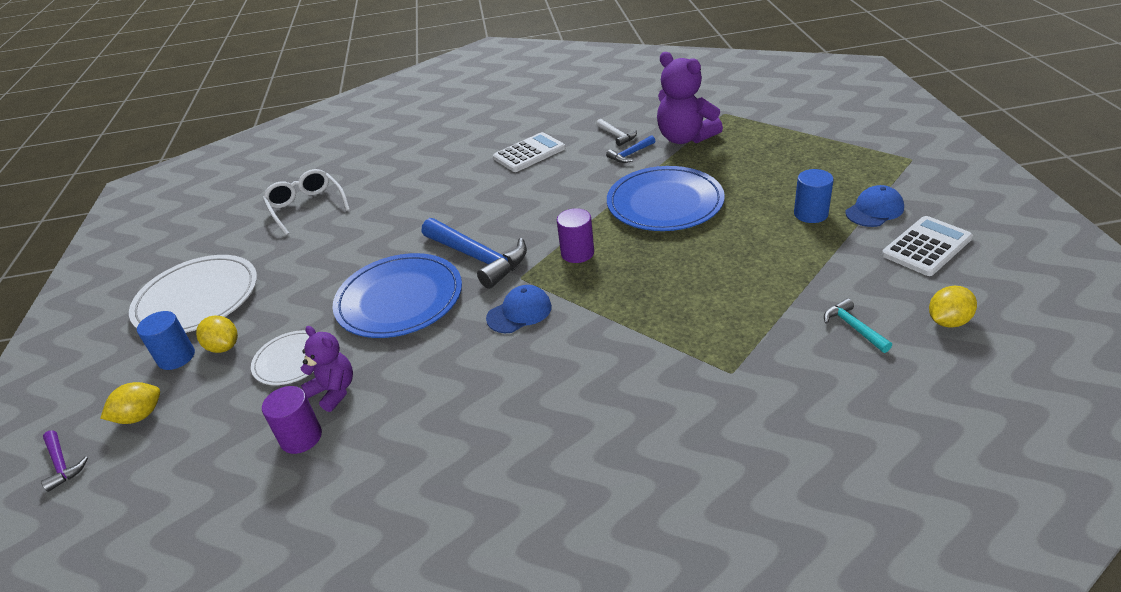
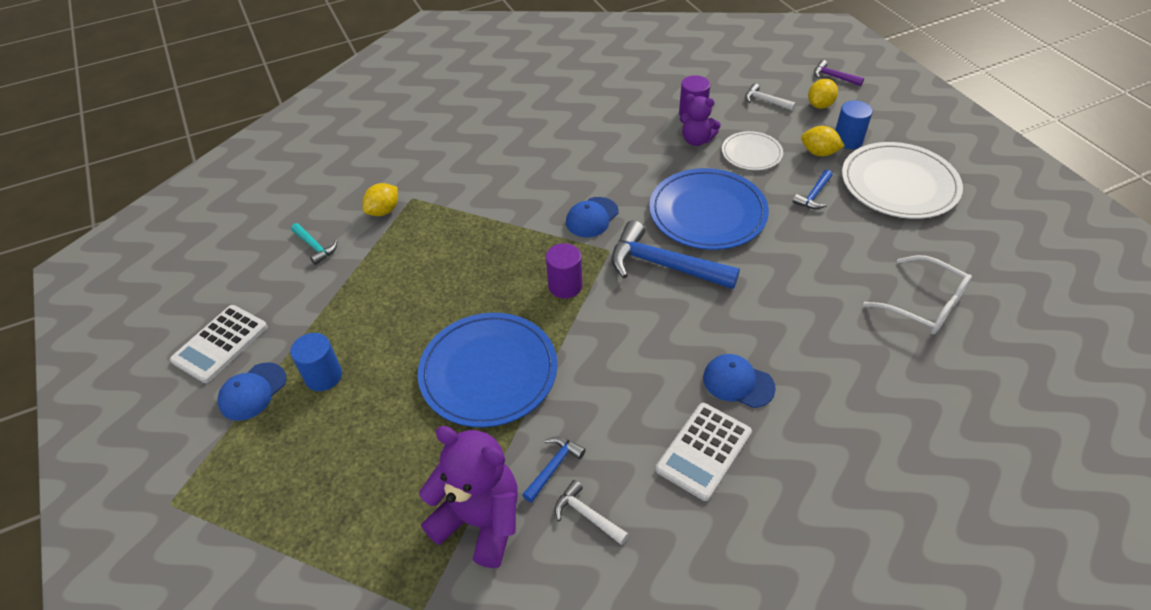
camera: 160 degrees right, 10 degrees up
yellow lemon [929,286,977,328] -> yellow lemon moved to [363,183,398,216]
none -> blue cap [703,354,776,408]
none -> white hammer [745,83,796,111]
none -> blue hammer [793,170,833,209]

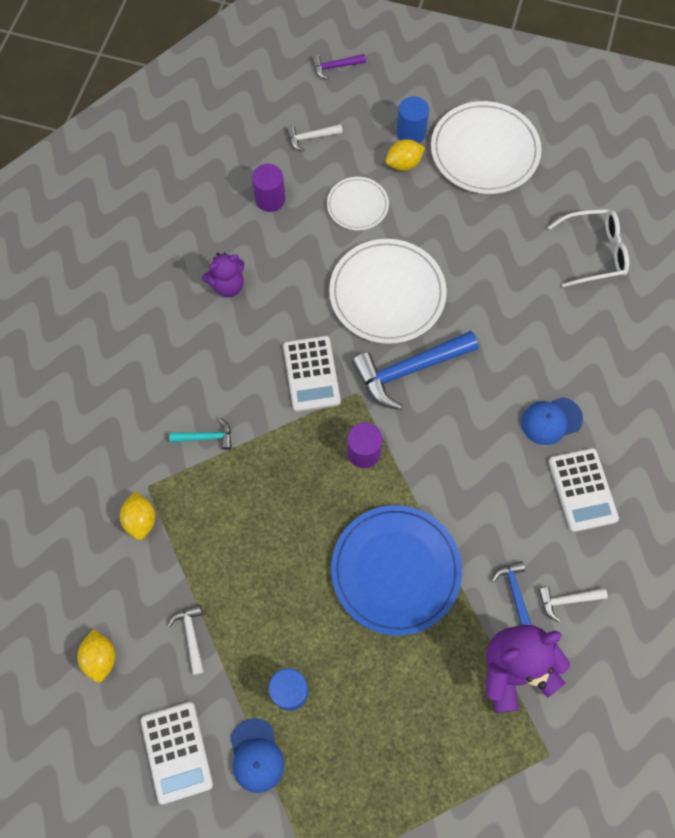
camera: 50 degrees left, 20 degrees up
turquoise hammer [291,223,337,265] -> turquoise hammer moved to [169,417,232,450]
blue cap [566,197,618,237] -> white calculator [283,336,341,412]
blue plate [649,168,769,250] -> white plate [329,239,447,344]
purple teddy bear [680,94,721,146] -> purple teddy bear moved to [202,253,245,297]
blue hammer [793,170,833,209] -> none
yellow lemon [808,79,838,109] -> yellow lemon moved to [77,629,115,683]
none -> white hammer [167,605,204,675]

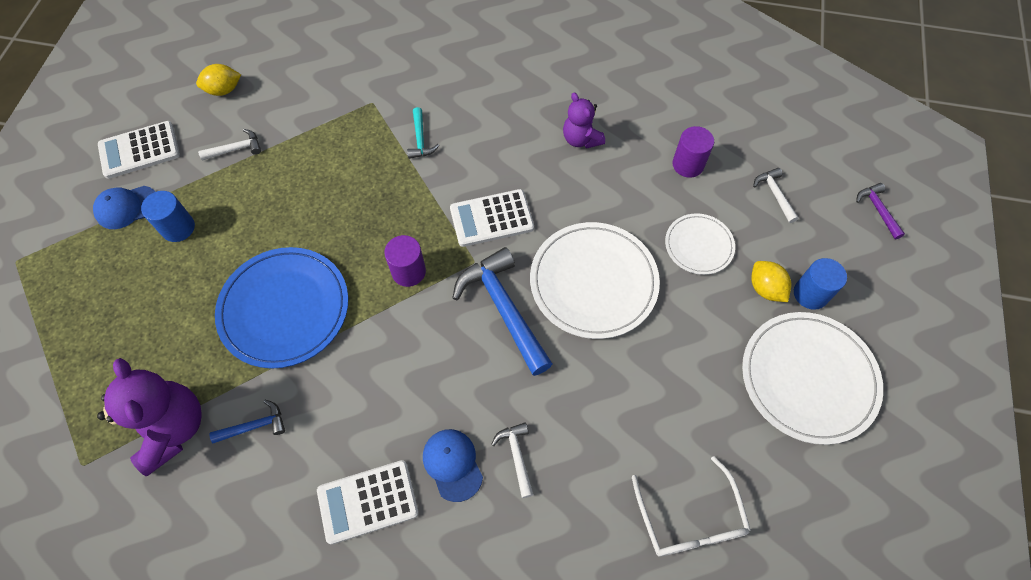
camera: 85 degrees right, 5 degrees down
yellow lemon [120,492,155,540] -> none
white hammer [538,587,608,622] -> white hammer moved to [491,422,534,498]

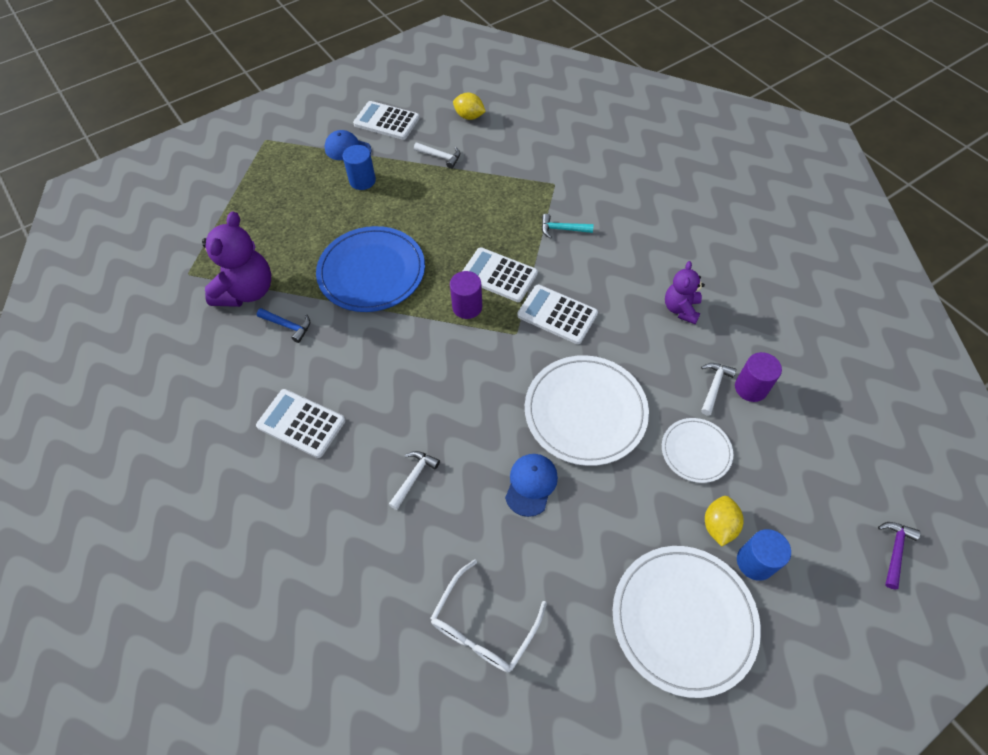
camera: 45 degrees right, 5 degrees down
turquoise hammer [407,107,439,159] -> turquoise hammer turned 60 degrees clockwise [541,214,594,238]
blue cap [423,429,483,502] -> blue cap moved to [505,454,558,517]
blue hammer [453,247,553,376] -> none
white hammer [753,168,799,223] -> white hammer moved to [701,363,736,415]
none -> white calculator [463,247,538,302]

